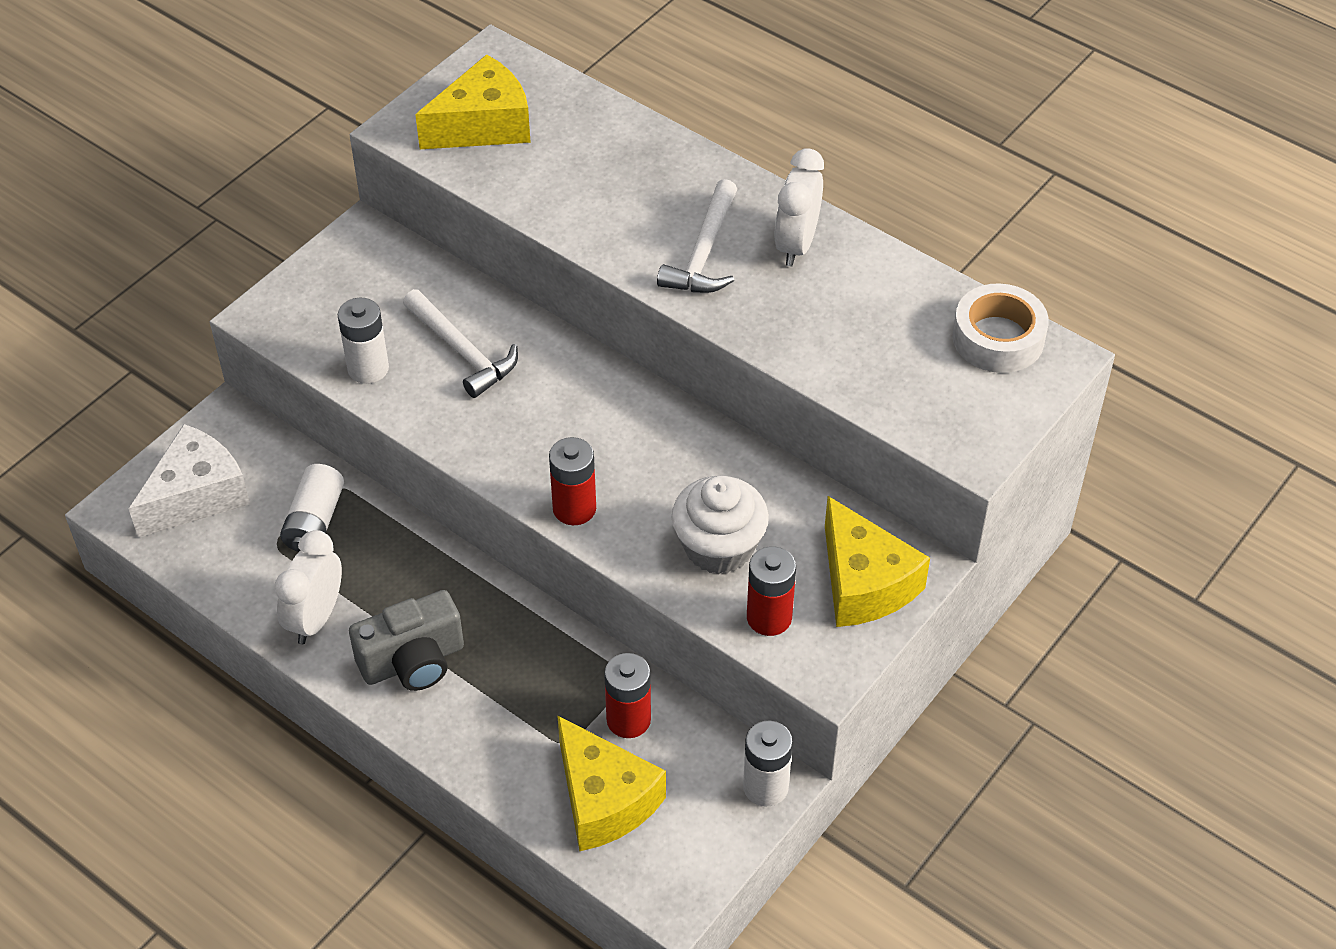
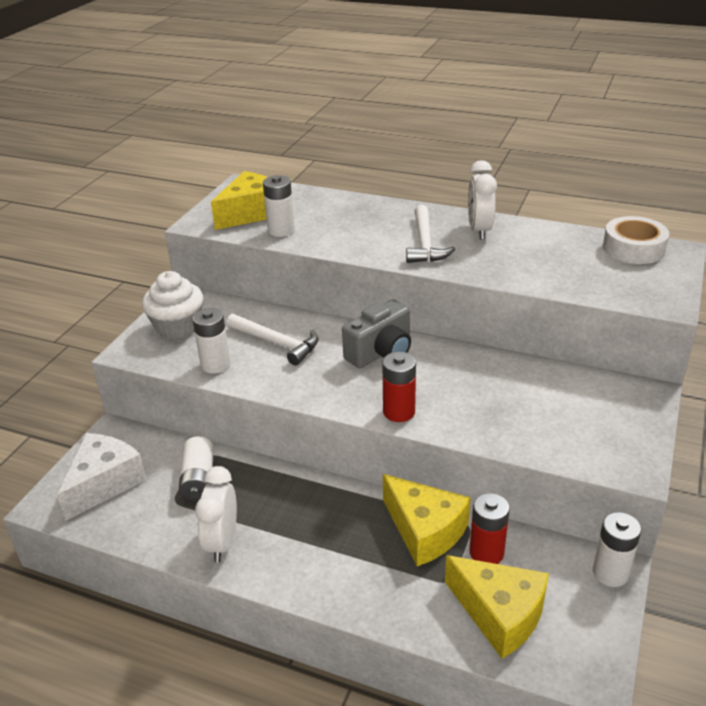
camera: 15 degrees left, 15 degrees down
grey camera [349,590,464,691] -> grey camera moved to [342,299,411,368]
white cupcake [672,476,769,574] -> white cupcake moved to [142,271,203,339]
red battery [747,546,796,636] -> none
yellow cheese [825,496,930,627] -> yellow cheese moved to [383,474,471,566]
none -> white battery [263,175,295,237]

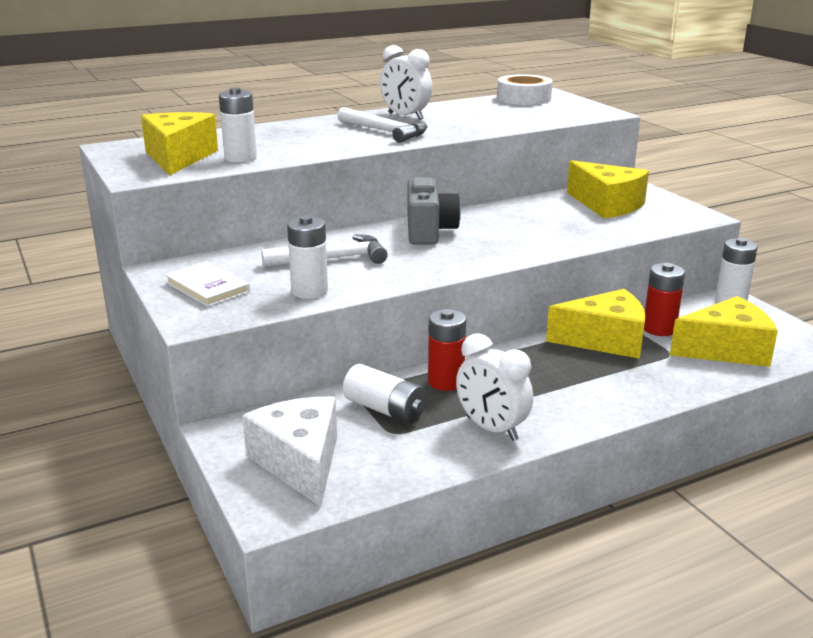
camera: 50 degrees left, 10 degrees down
white cupcake [142,271,203,339] -> white book [165,261,250,307]
red battery [382,352,416,422] -> red battery moved to [428,309,466,391]
none -> yellow cheese [567,160,649,218]

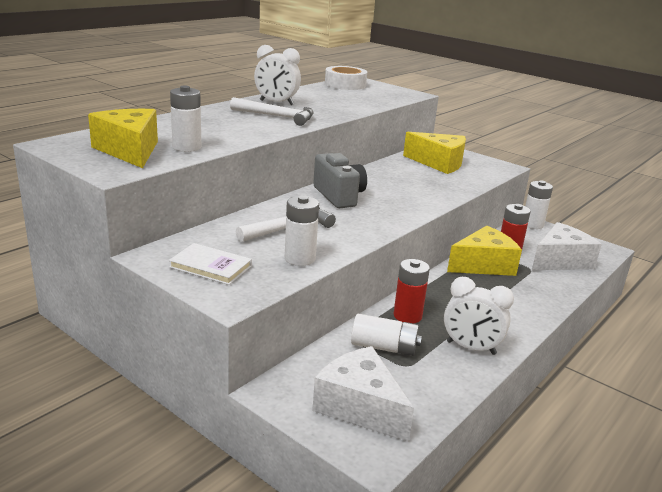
camera: 25 degrees left, 0 degrees up
yellow cheese [670,296,778,367] -> white cheese [532,222,602,270]

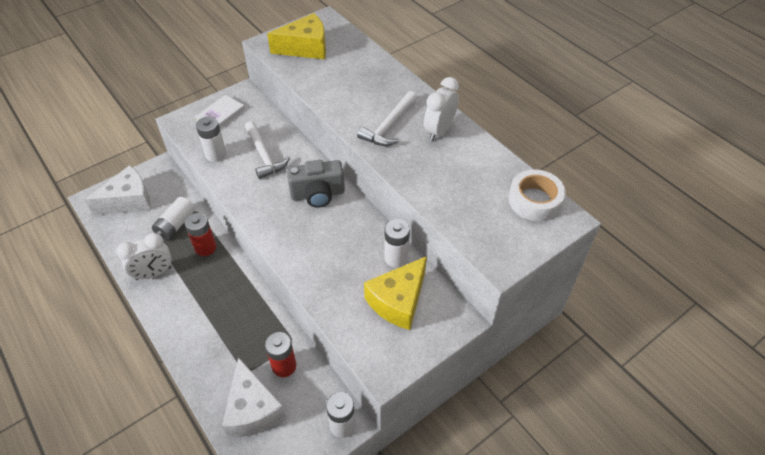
camera: 105 degrees right, 25 degrees up
white battery [170,86,201,152] -> white battery moved to [384,219,410,268]
white clock [444,277,514,355] -> white clock turned 150 degrees counterclockwise [116,233,172,280]
yellow cheese [447,226,522,276] -> none

